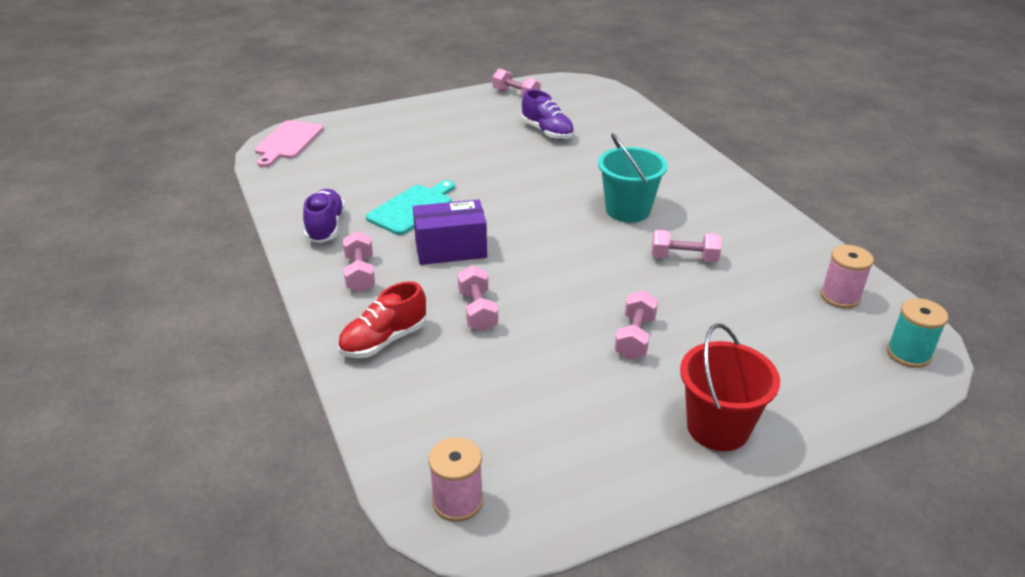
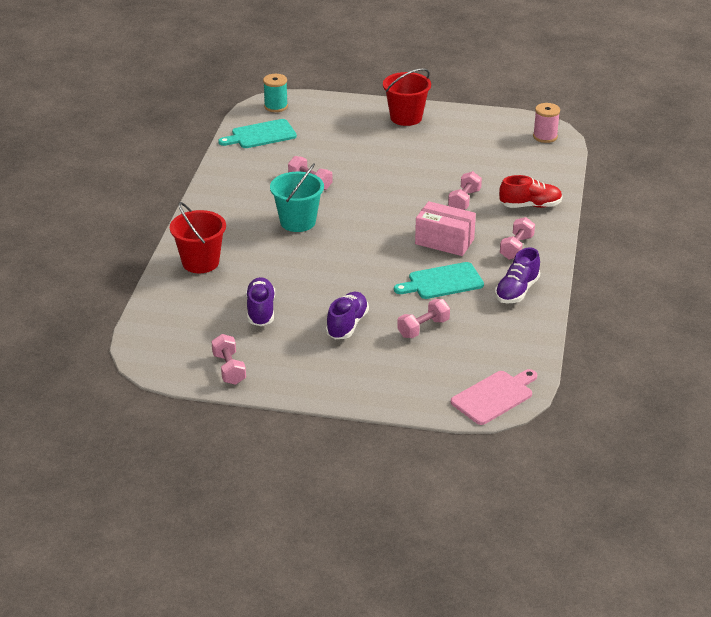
camera: 145 degrees left, 0 degrees up
purple box [413,199,487,265] -> pink box [415,201,476,256]
pink dumbbell [615,290,658,360] -> pink dumbbell moved to [397,299,450,338]
pink spool [821,245,874,309] -> turquoise cutting board [218,119,297,148]
none -> red bucket [170,202,226,273]
none -> purple shoe [326,292,369,339]

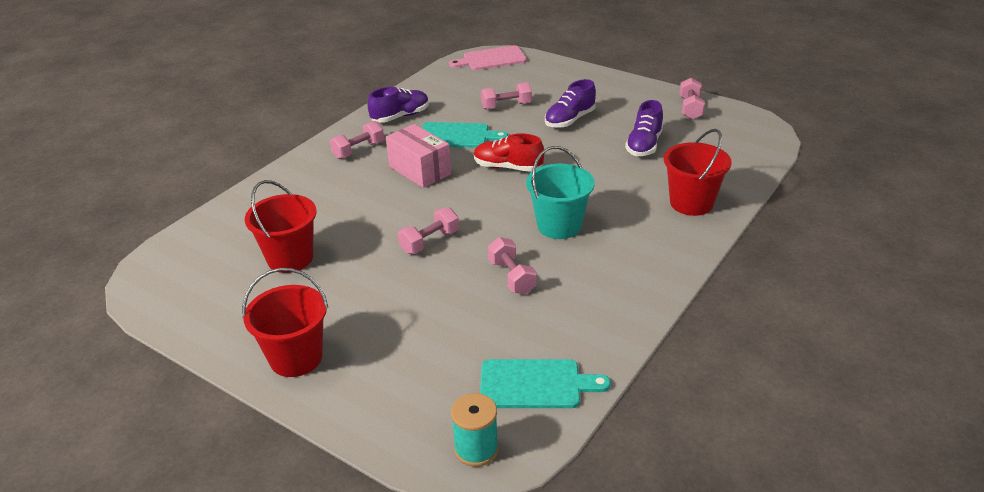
camera: 155 degrees left, 0 degrees up
pink dumbbell [448,171,482,210] -> pink dumbbell moved to [398,207,459,254]
red shoe [499,175,562,208] -> red shoe moved to [474,133,544,172]
pink spool [533,103,560,143] -> none
none -> red bucket [245,180,316,273]

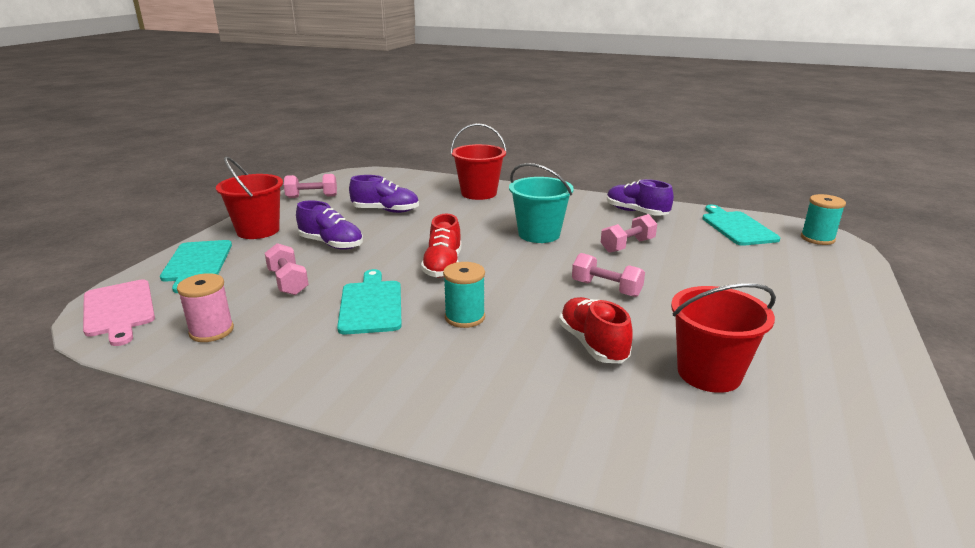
camera: 105 degrees left, 10 degrees down
red bucket [242,268,328,377] -> red bucket moved to [216,157,283,239]
pink dumbbell [330,121,384,159] -> none
purple shoe [368,87,429,123] -> purple shoe moved to [607,179,674,216]
pink box [386,124,451,188] -> turquoise spool [443,262,485,328]
none -> turquoise cutting board [160,240,232,293]
none -> pink spool [177,273,234,342]
none -> red shoe [559,297,633,363]

